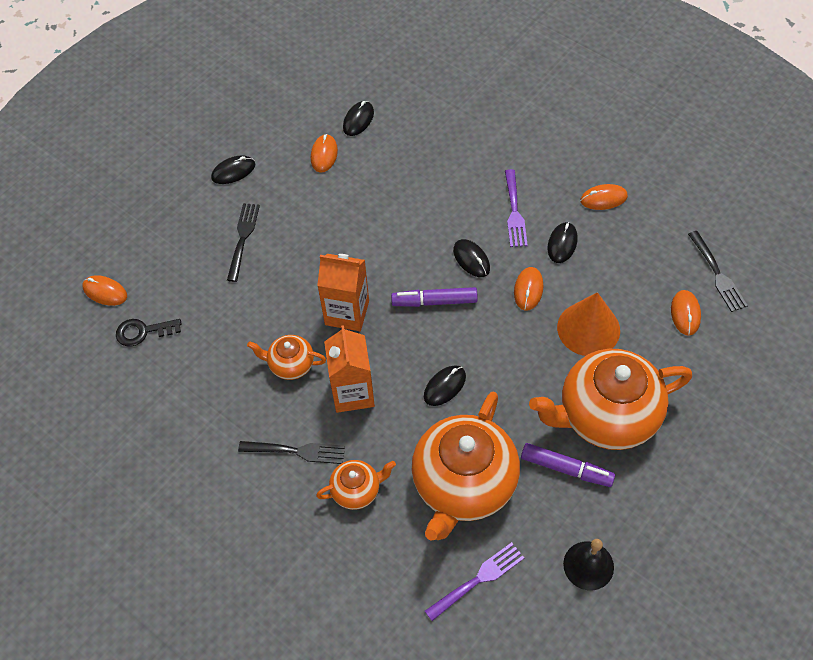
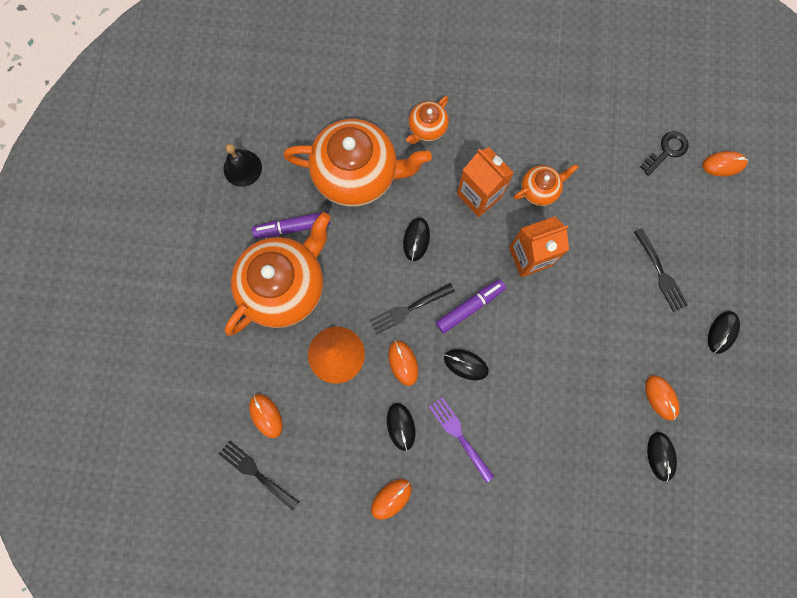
camera: 145 degrees right, 20 degrees up
black fork [238,441,345,464] -> black fork moved to [369,283,455,335]
orange teapot [411,391,520,541] -> orange teapot turned 105 degrees clockwise [283,119,432,207]
purple fork [425,542,524,621] -> none

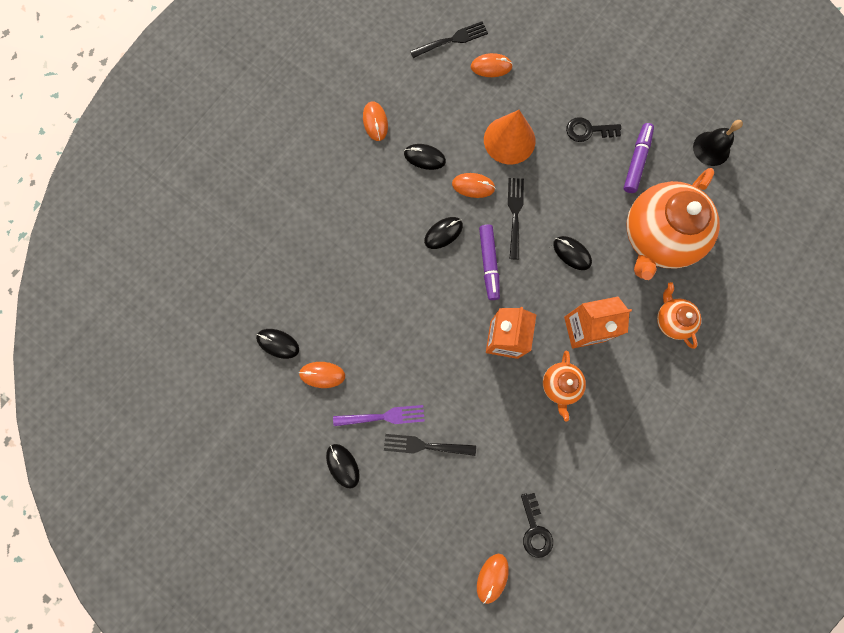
camera: 120 degrees right, 0 degrees up
orange teapot [225,212,331,336] -> black key [566,117,621,142]
purple fork [429,397,495,483] -> purple fork moved to [333,405,425,426]

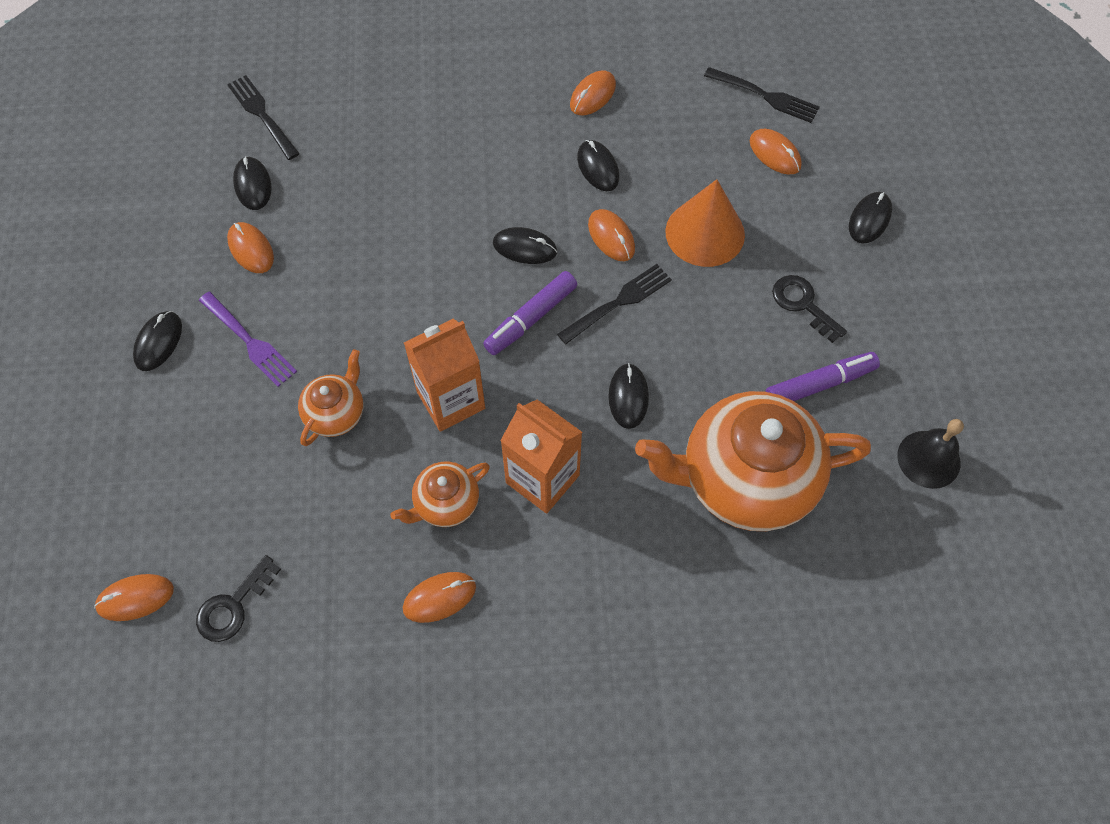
camera: 50 degrees right, 15 degrees down
black fork [384,434,476,456] -> black fork moved to [227,75,300,160]
orange teapot [657,282,701,349] -> orange teapot moved to [298,349,363,446]
none -> orange mouse [403,572,476,623]
none -> black mouse [849,192,892,244]

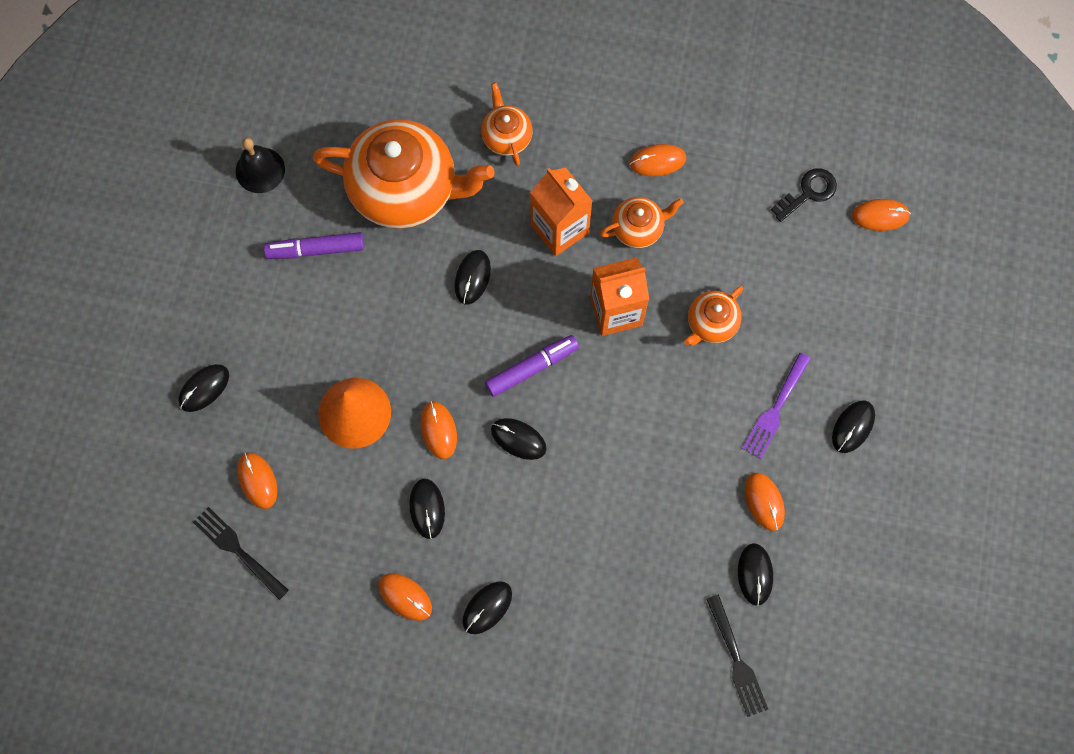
camera: 165 degrees left, 10 degrees up
purple fork [199,292,297,387] -> purple fork turned 120 degrees counterclockwise [742,353,811,459]
black fork [557,264,672,344] -> none
orange mouse [570,70,616,115] -> orange mouse turned 75 degrees clockwise [378,573,432,621]
black key [772,275,847,343] -> none
none -> black mouse [462,581,512,634]
none -> orange teapot [481,82,533,166]

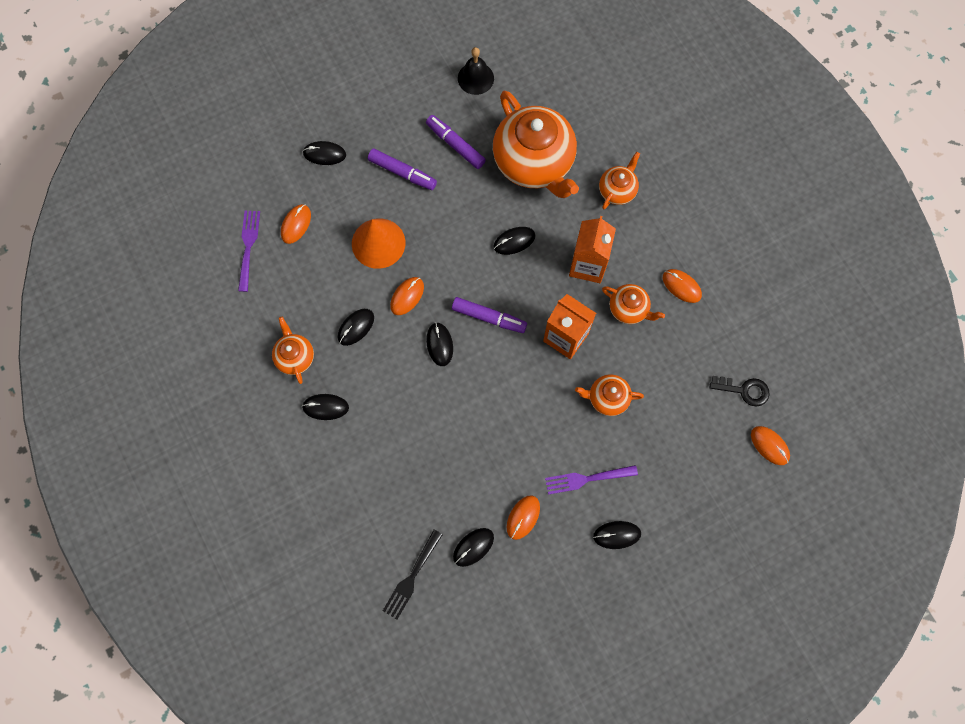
camera: 50 degrees right, 0 degrees up
black fork [193,507,289,600] -> purple fork [238,211,260,292]
orange mouse [378,573,432,621] -> orange teapot [272,317,314,384]
none -> purple marker [368,148,437,190]

